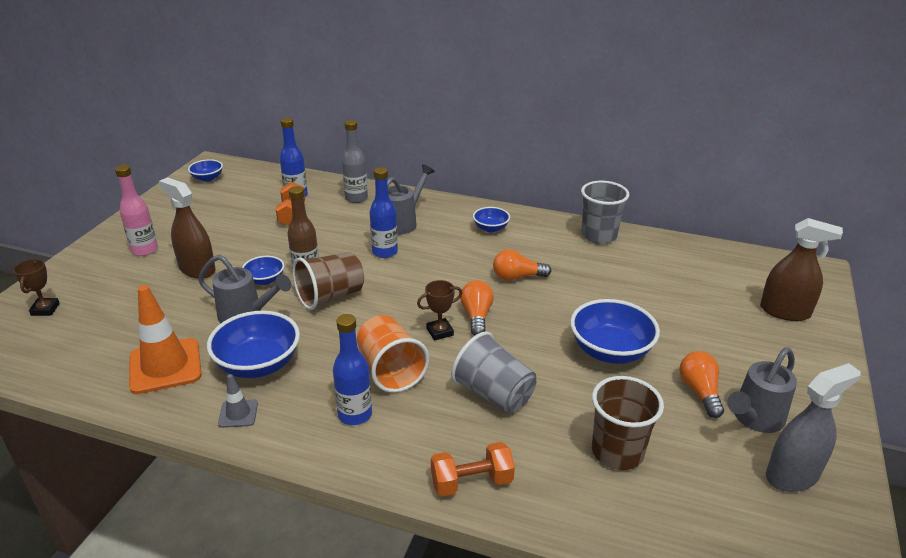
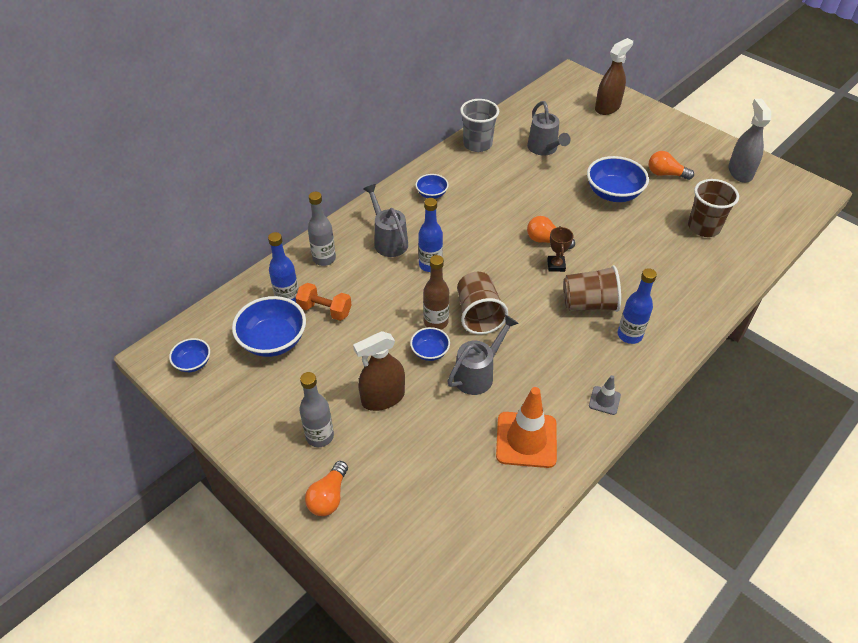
camera: 65 degrees left, 15 degrees up
brown trophy [13,259,60,316] -> none
pink bottle [115,165,158,256] -> grey bottle [299,372,334,447]
blue bowl [207,311,300,378] -> blue bowl moved to [232,296,306,357]
orange cup [357,315,430,393] -> brown cup [563,265,621,312]
orange dumbbell [431,442,515,497] -> none
grey cup [451,331,536,414] -> none
orange light bulb [493,249,552,281] -> orange light bulb moved to [305,461,348,516]
grey watering can [727,347,797,433] -> grey watering can moved to [527,101,570,155]

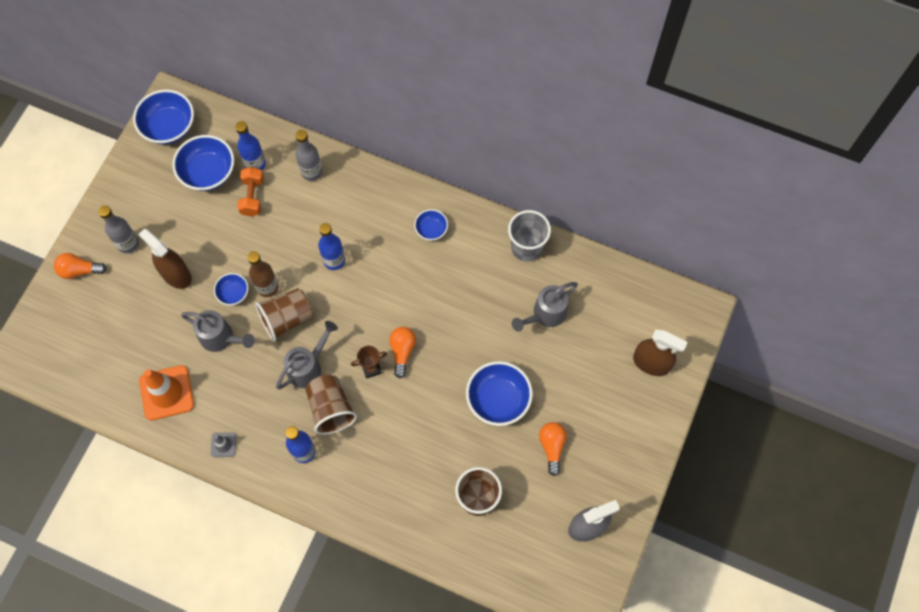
camera: 70 degrees right, 20 degrees up
blue bowl [169,338,210,372] -> blue bowl [133,89,194,144], size x1.84
grey watering can [363,184,408,257] -> grey watering can moved to [276,321,338,389]

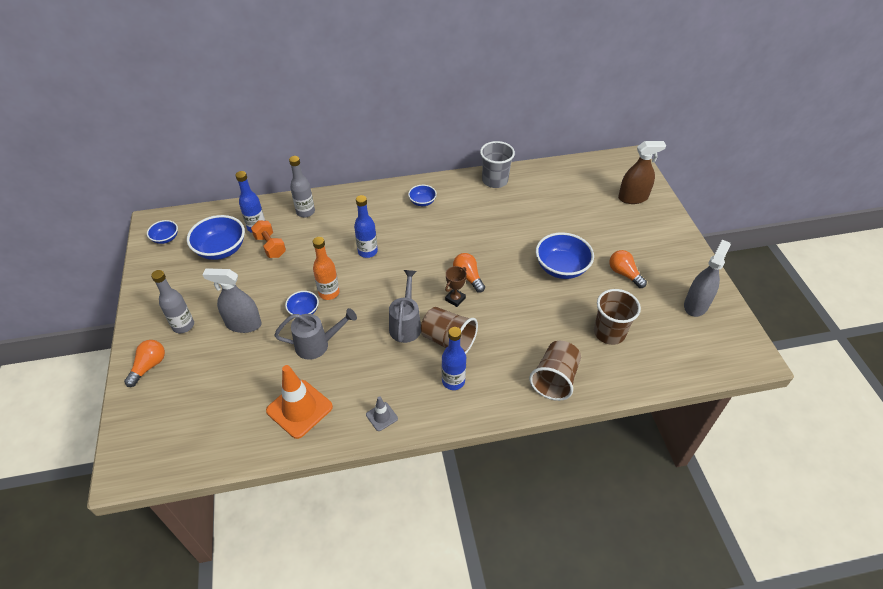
camera: 35 degrees left, 20 degrees down
orange light bulb [54,253,107,279] -> orange light bulb turned 150 degrees clockwise [124,340,165,387]
blue bowl [133,89,194,144] -> blue bowl [147,220,178,244], size x0.54
brown spray bottle [138,229,192,289] -> grey spray bottle [203,269,262,333]
brown bottle [247,251,279,297] -> orange bottle [313,237,339,300]
brown cup [255,288,313,341] -> brown cup moved to [529,341,581,401]
grey watering can [512,282,578,332] -> none

